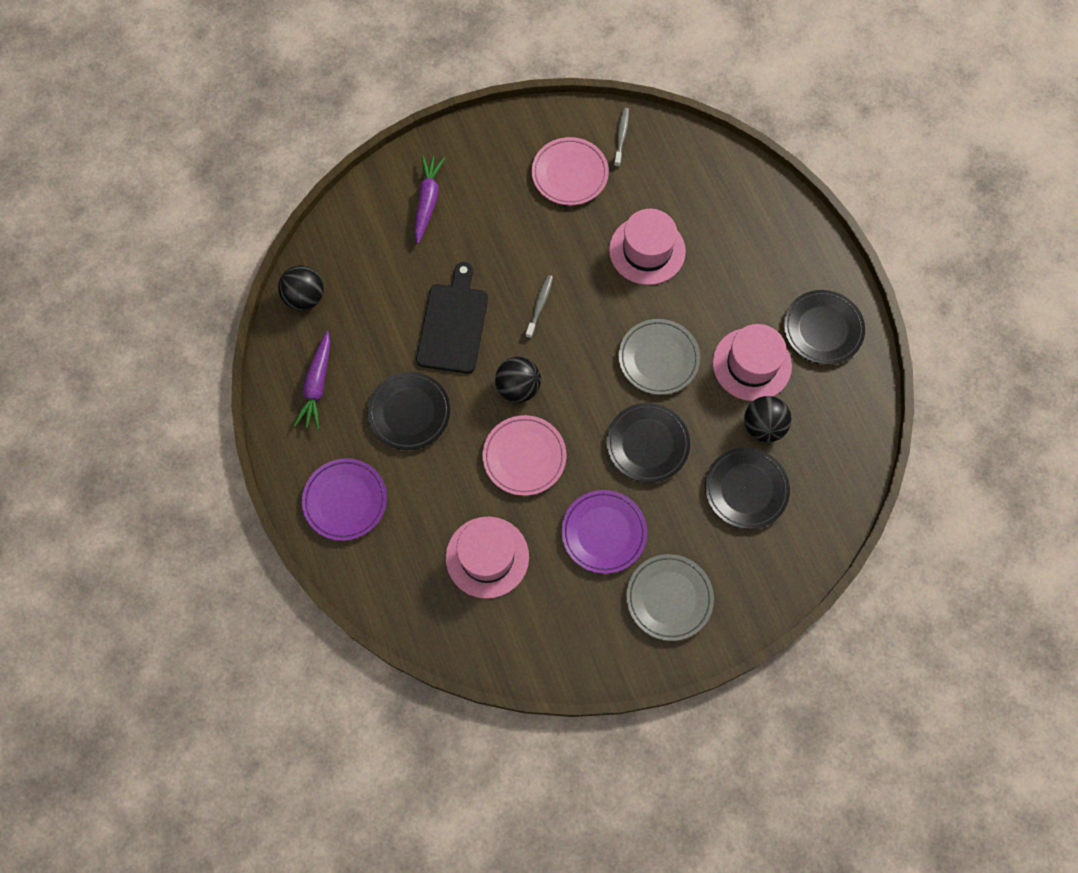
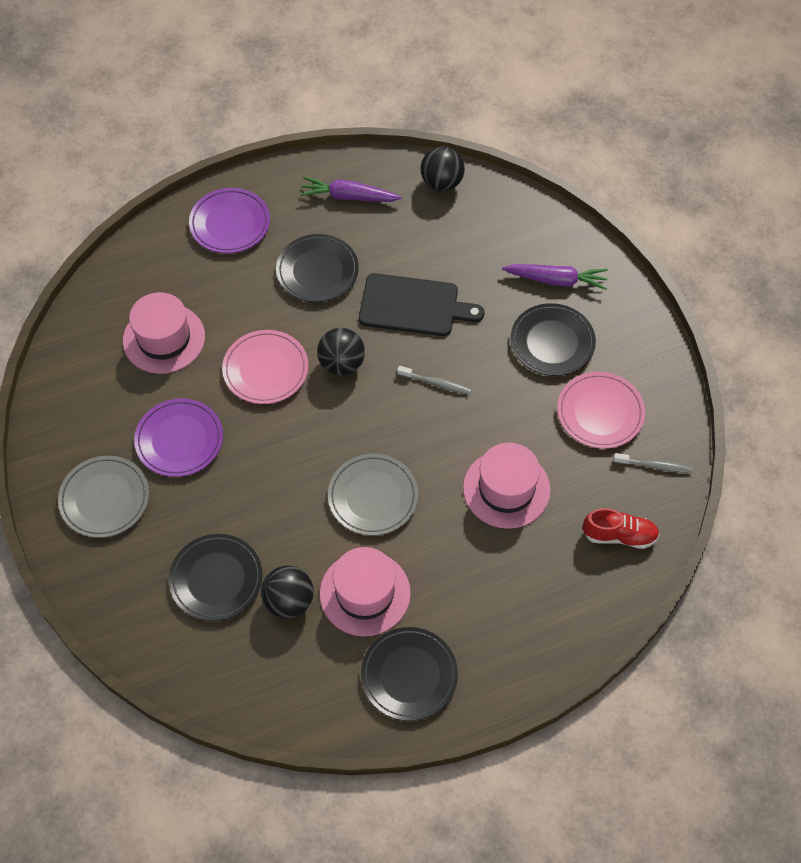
camera: 90 degrees right, 10 degrees down
black plate [607,403,690,483] -> black plate moved to [510,303,596,376]
none -> red shoe [583,508,659,549]

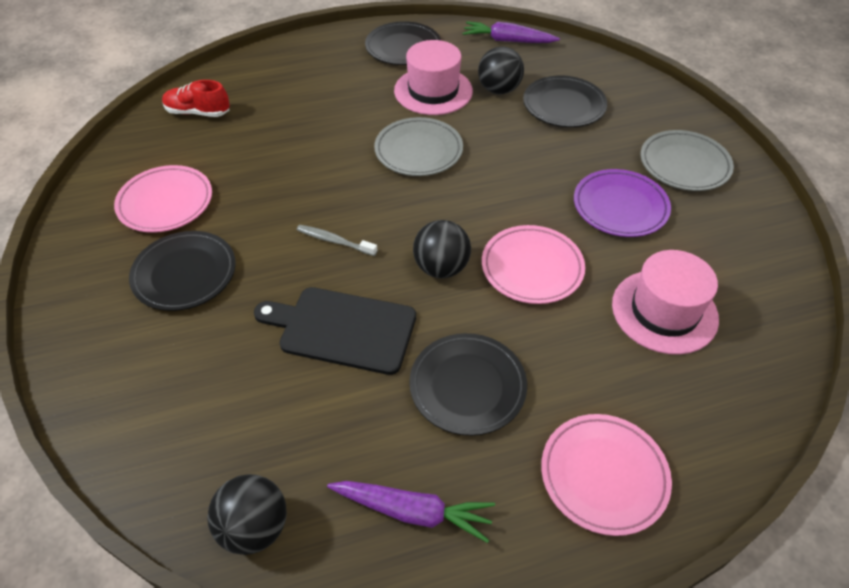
camera: 175 degrees left, 10 degrees down
purple plate [189,188,270,253] -> pink plate [541,414,672,536]
pink hat [463,443,551,529] -> none
purple carrot [502,264,608,290] -> purple carrot moved to [463,21,560,43]
grey toothbrush [614,453,693,473] -> none

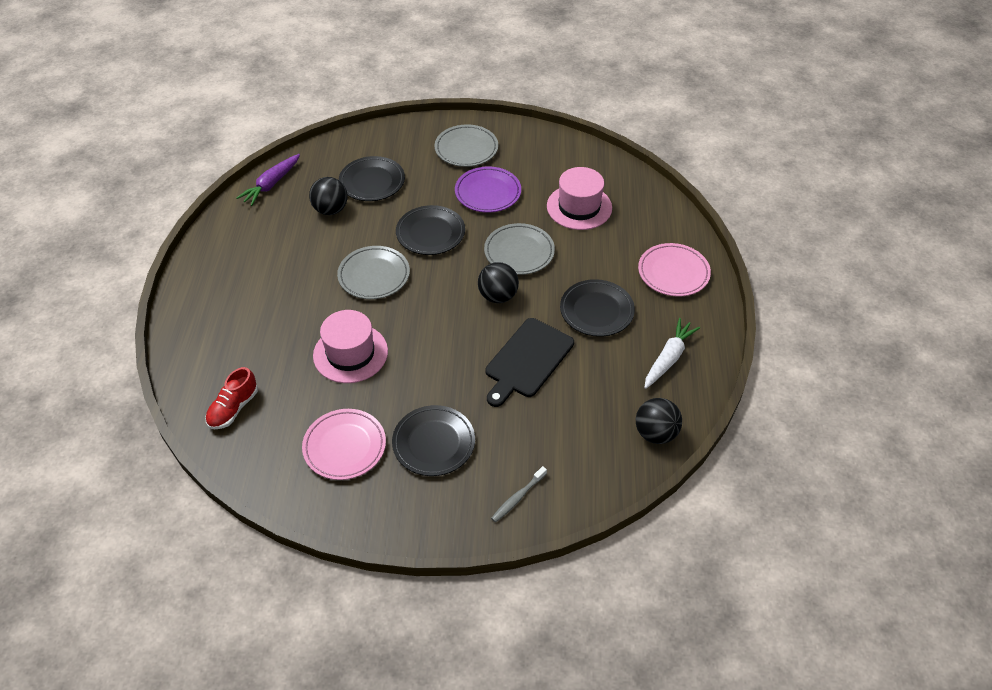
camera: 70 degrees left, 0 degrees up
grey toothbrush [297,225,378,256] -> grey toothbrush moved to [491,466,547,522]
purple carrot [327,481,495,543] -> white carrot [644,318,700,389]
black plate [365,21,441,65] -> black plate moved to [396,205,465,255]
pink hat [394,40,473,115] -> pink hat moved to [313,310,388,383]
pink plate [482,225,585,304] -> grey plate [484,223,555,275]

